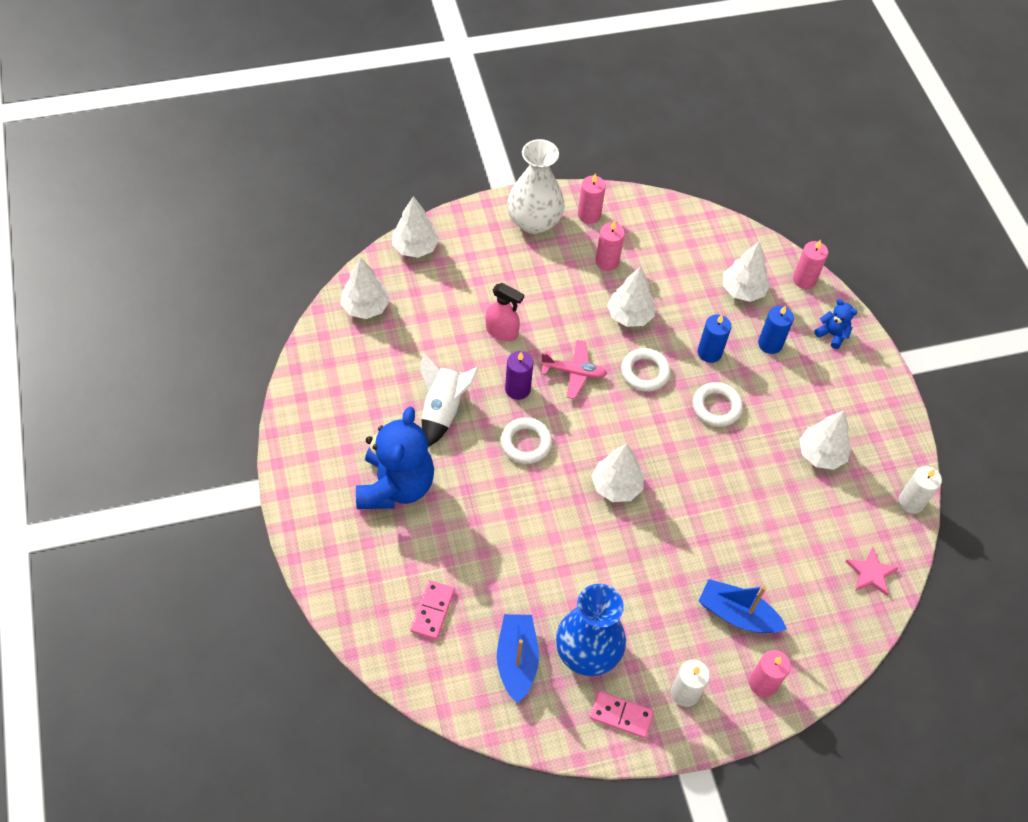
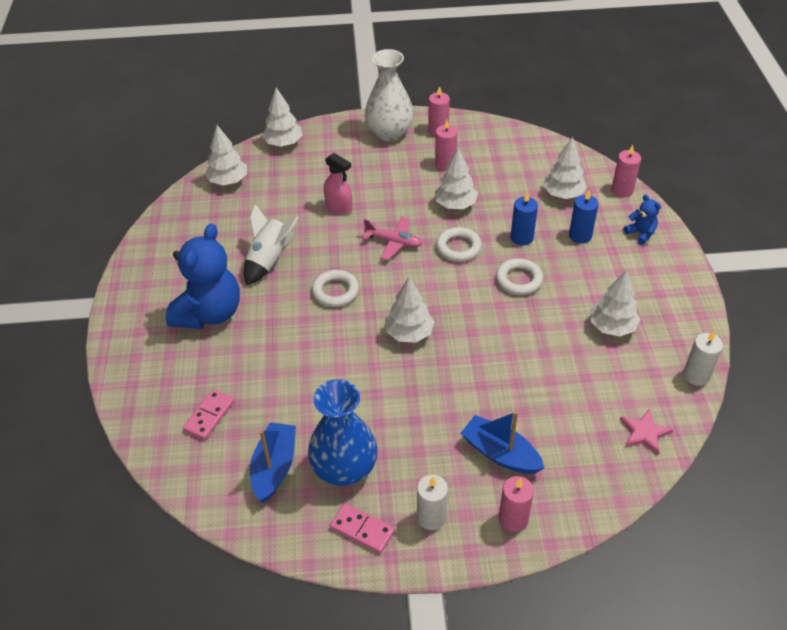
camera: 15 degrees right, 10 degrees down
purple candle [505,351,533,400] -> none

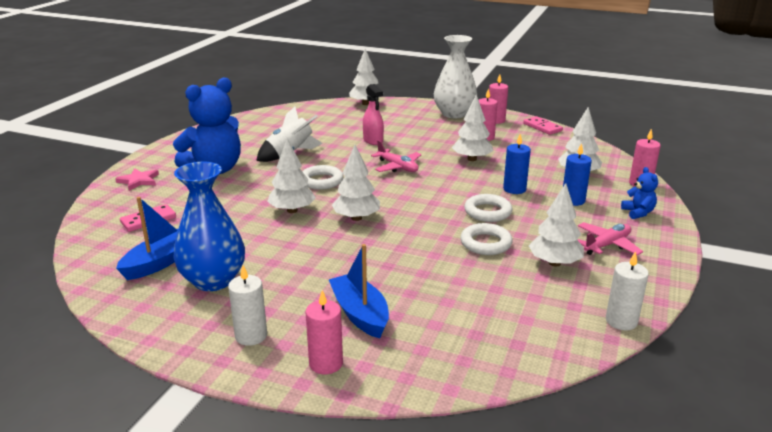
camera: 25 degrees right, 20 degrees down
white tree [205,125,247,186] -> white tree moved to [267,138,316,213]
pink domino [330,503,395,554] -> pink domino moved to [523,116,563,135]
white ring [436,227,482,262] -> white ring moved to [460,223,513,255]
pink star [620,408,673,455] -> pink star moved to [115,168,159,191]
none -> pink plane [578,222,643,255]

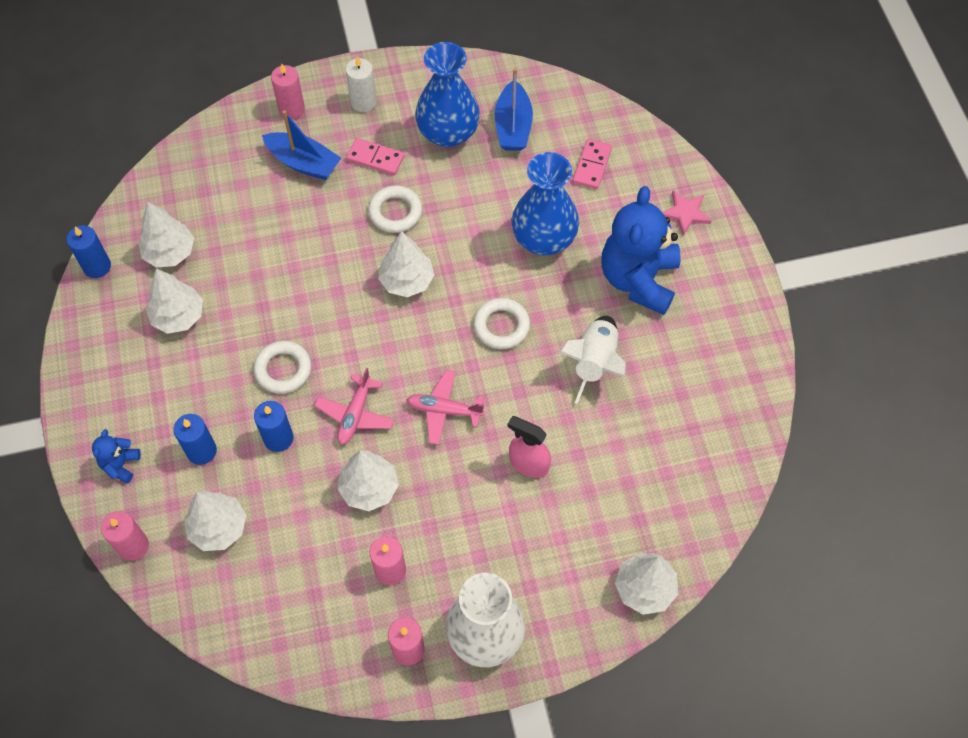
camera: 145 degrees right, 35 degrees up
white tree [267,138,316,213] -> white tree moved to [138,202,194,268]
white ring [460,223,513,255] -> white ring moved to [368,186,422,233]
pink domino [523,116,563,135] -> pink domino moved to [346,138,405,175]
pink plane [578,222,643,255] -> pink plane moved to [314,368,394,445]
white candle [606,251,649,330] -> blue candle [67,225,111,278]
blue teddy bear [621,167,658,219] -> blue teddy bear turned 60 degrees clockwise [92,429,141,483]
none -> blue vase [512,152,579,255]

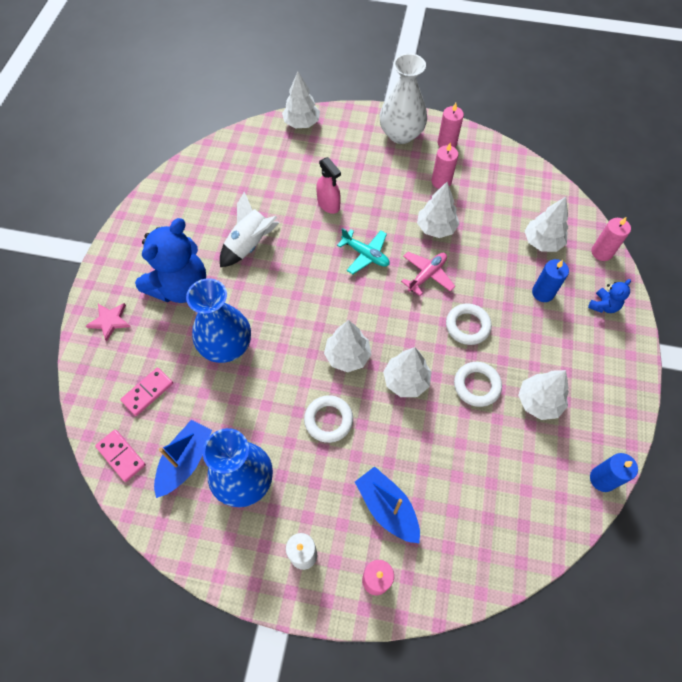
camera: 155 degrees left, 0 degrees up
white tree [138,202,194,268] -> white tree moved to [383,347,431,397]
blue candle [254,401,293,452] -> none
pink domino [346,138,405,175] -> pink domino moved to [95,430,146,482]
pink plane [407,370,484,445] -> turquoise plane [337,228,390,274]
white ring [474,298,530,349] -> white ring moved to [454,362,502,407]

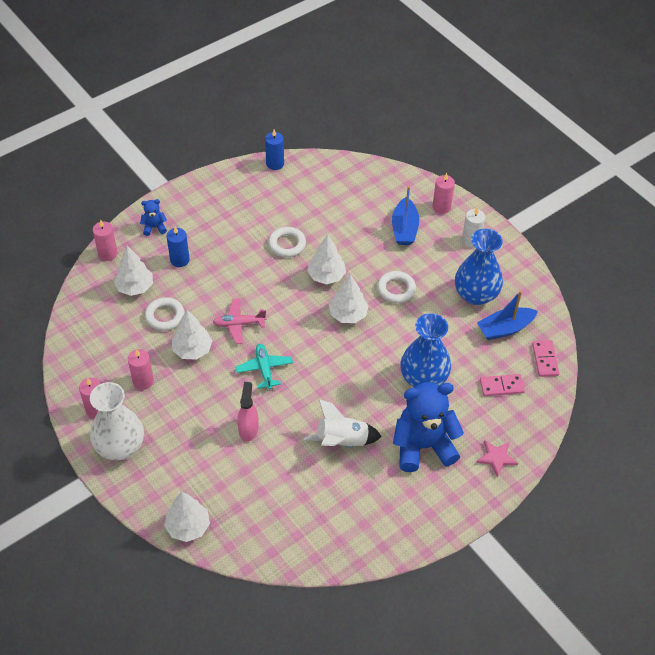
camera: 140 degrees left, 10 degrees down
white ring [446,304,492,345] -> white ring moved to [145,297,185,331]
white tree [518,370,569,420] -> none

